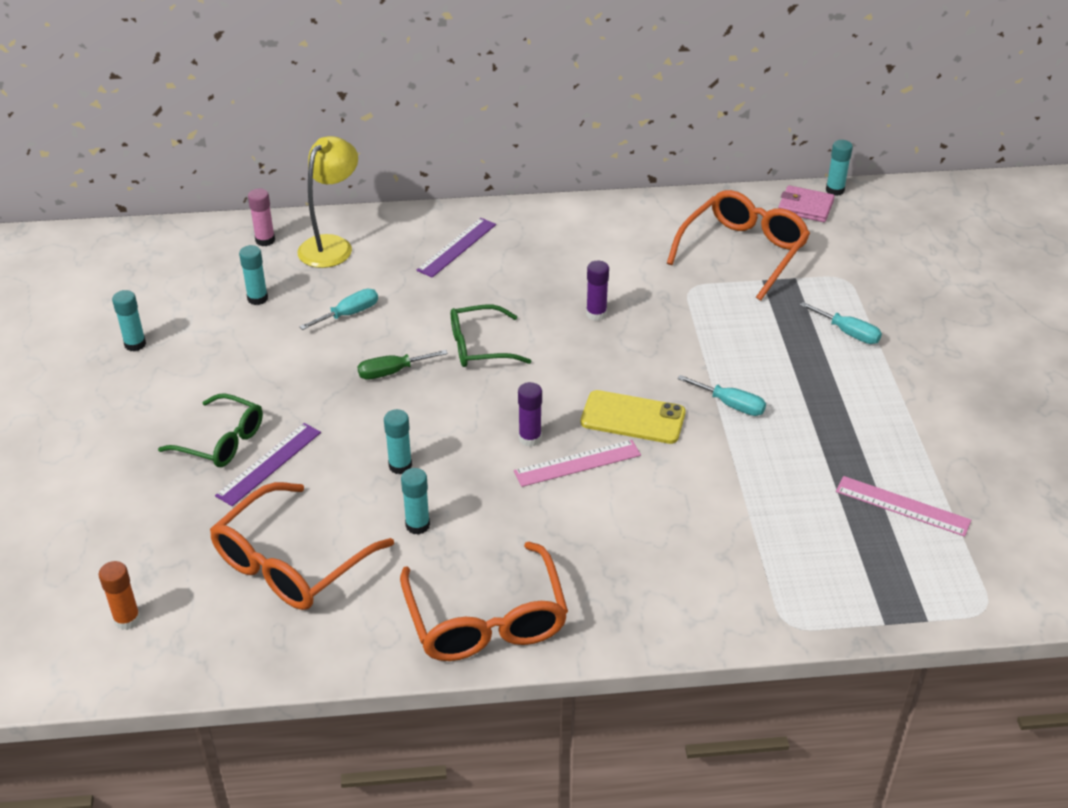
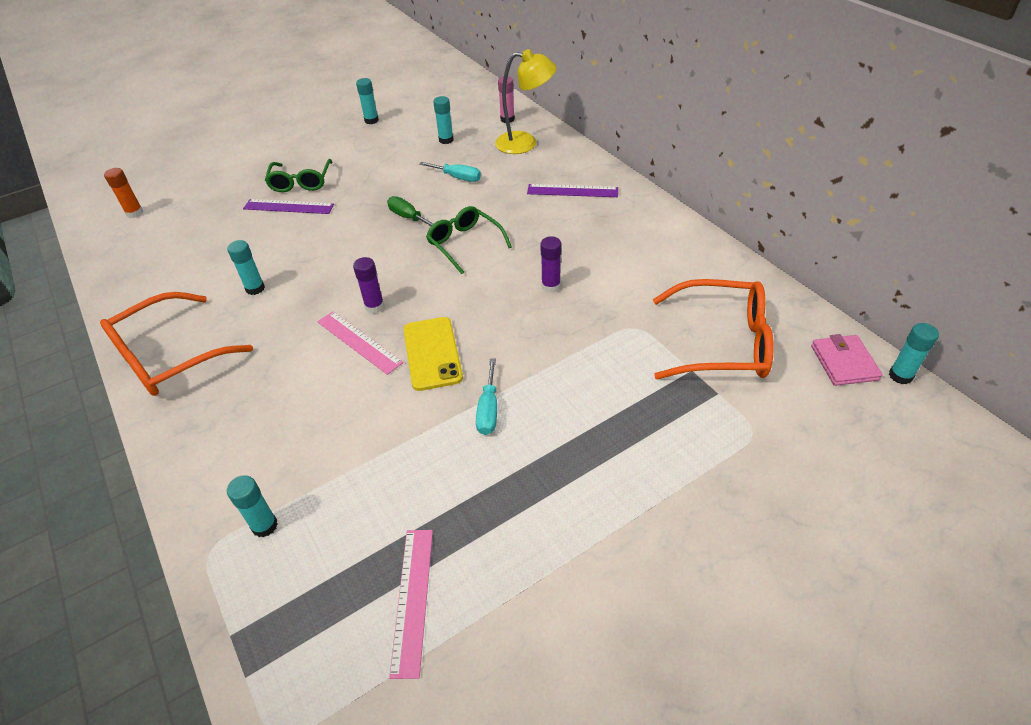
camera: 65 degrees right, 5 degrees up
orange glasses [210,482,394,610] -> none
turquoise glue stick [384,409,412,474] -> turquoise glue stick moved to [227,475,278,537]
turquoise screwdriver [800,302,882,344] -> none

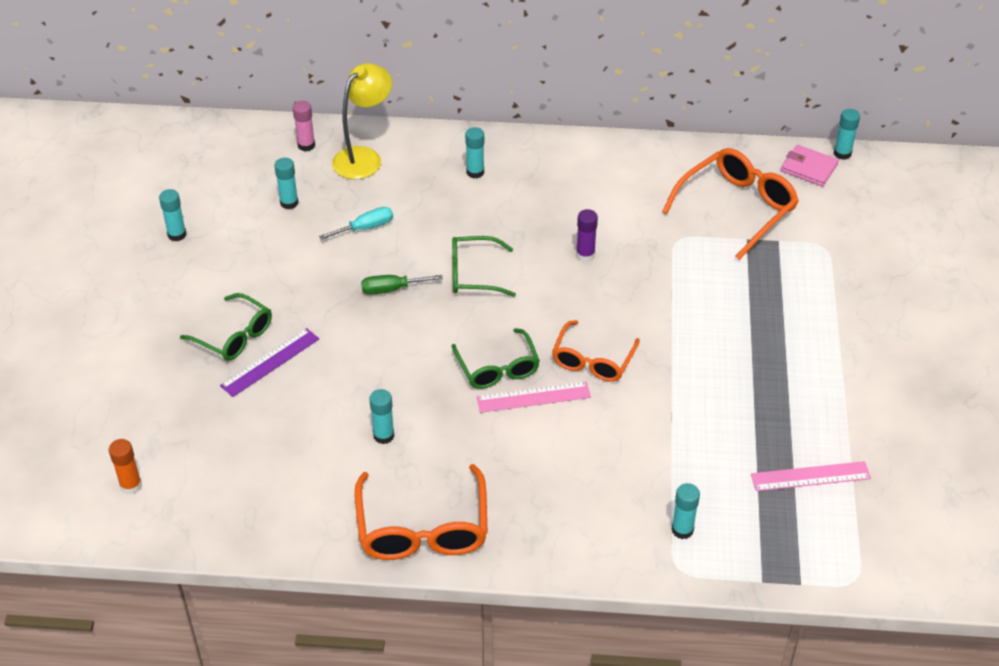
camera: 55 degrees left, 0 degrees up
purple glue stick [353,257,384,313] -> green glasses [452,328,540,389]
pink ruler [389,530,433,679] -> pink ruler turned 45 degrees counterclockwise [751,461,871,491]
yellow phone [403,317,463,391] -> orange glasses [552,320,640,381]
turquoise screwdriver [476,359,497,435] -> none
purple ruler [527,184,618,197] -> turquoise glue stick [465,127,484,178]

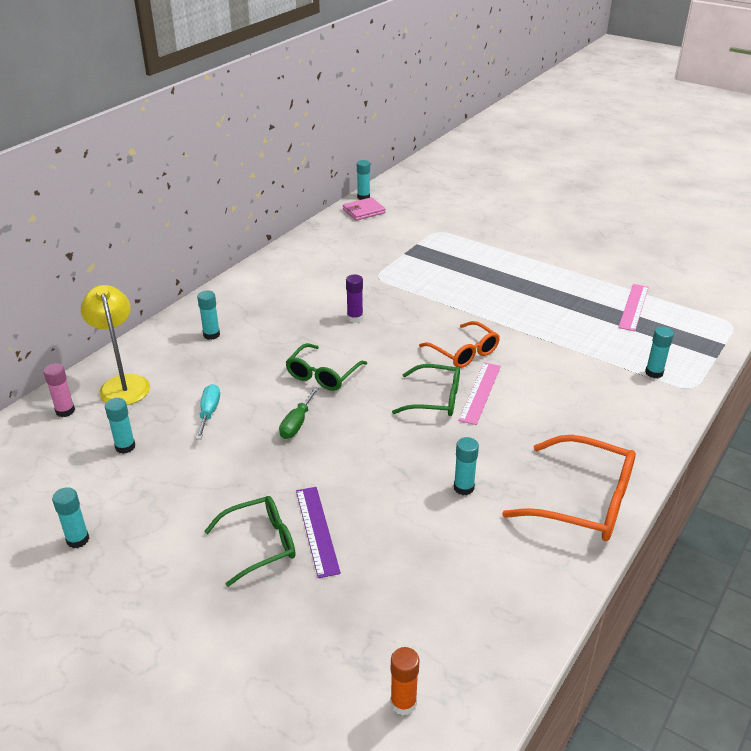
camera: 60 degrees left, 10 degrees down
orange glasses [662,148,799,260] -> none

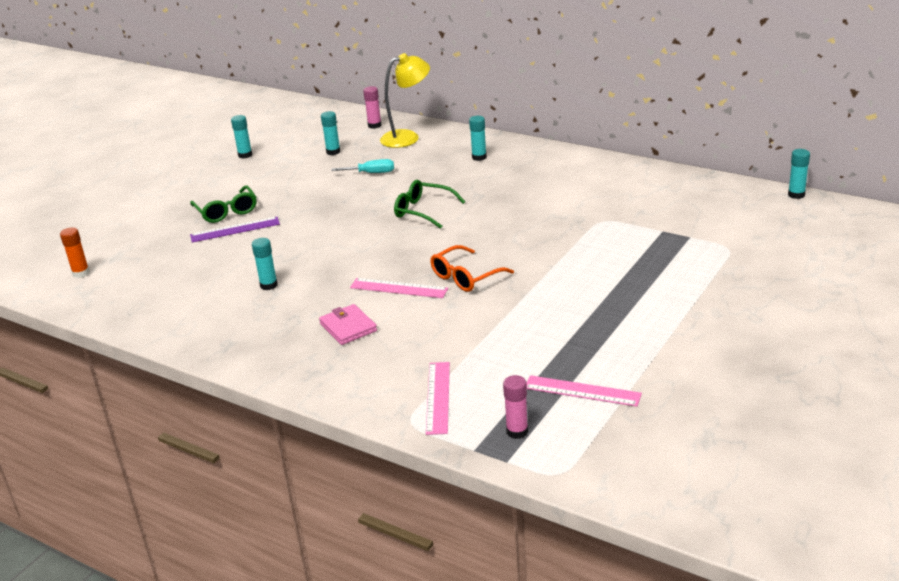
camera: 90 degrees right, 5 degrees down
green screwdriver [279,387,319,439] -> none
pink wallet [343,197,385,221] -> pink wallet moved to [319,304,377,345]
purple glue stick [346,275,363,323] -> none
green glasses [392,364,460,416] -> none
orange glasses [502,435,636,541] -> none
turquoise glue stick [645,327,674,378] -> pink ruler [426,362,450,435]
none -> pink glue stick [503,375,528,439]

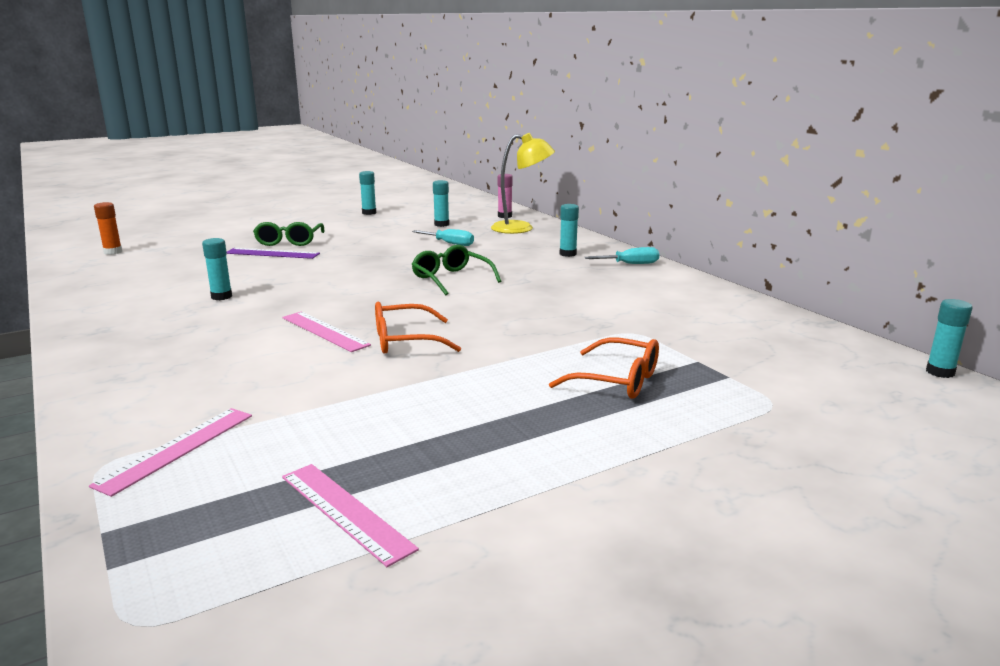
camera: 25 degrees right, 10 degrees down
pink wallet [319,304,377,345] -> none
pink glue stick [503,375,528,439] -> none
none -> orange glasses [549,337,659,399]
none -> turquoise screwdriver [584,247,659,264]

